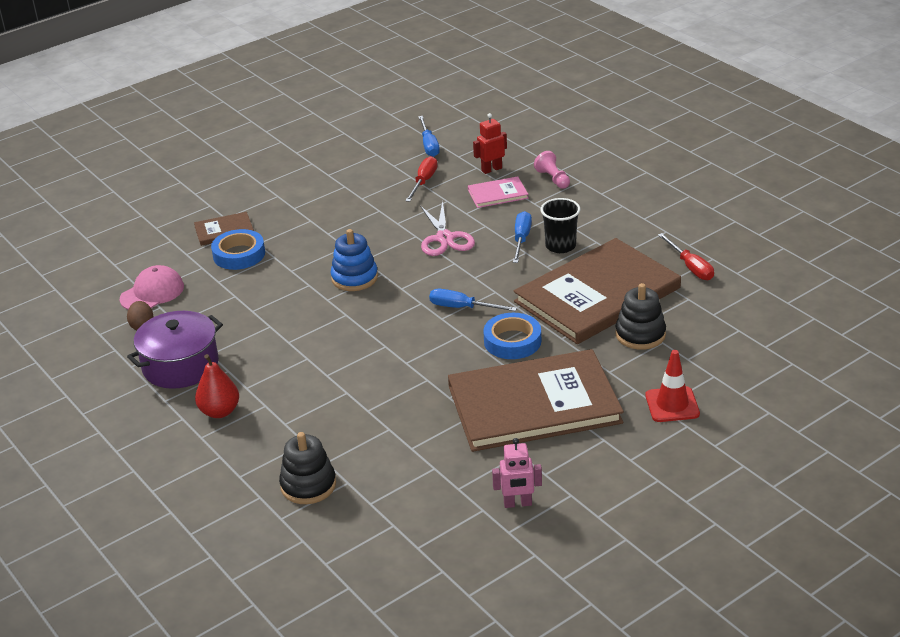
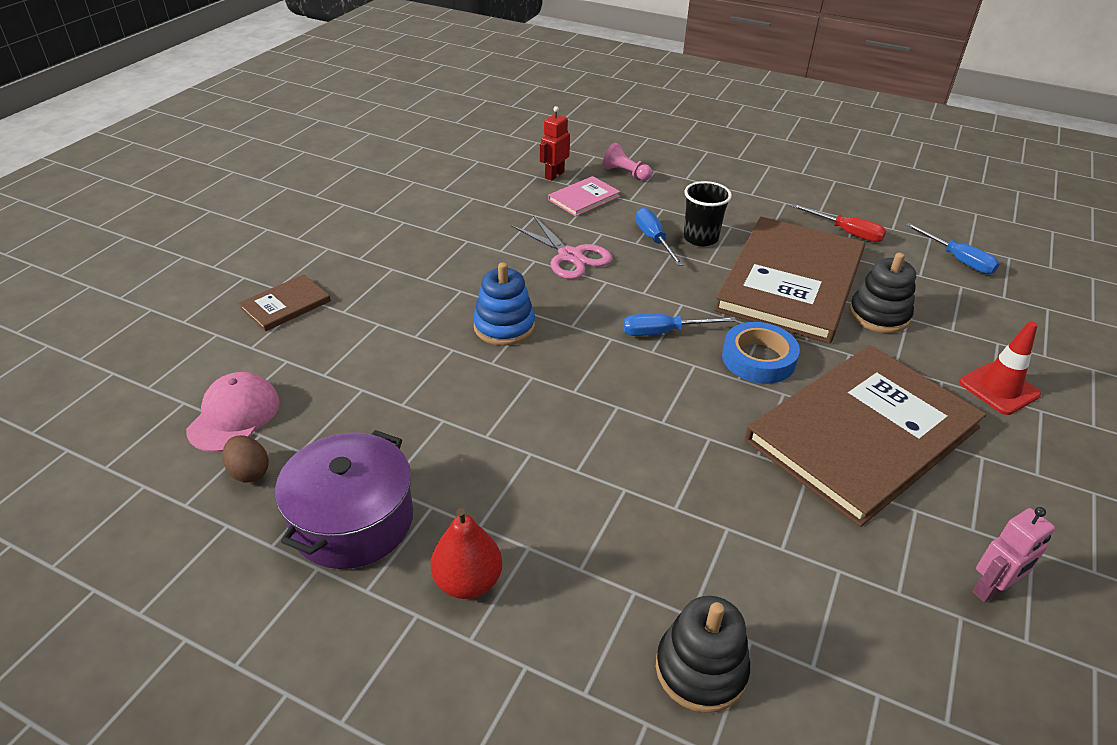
camera: 30 degrees left, 5 degrees up
blue tape [211,229,265,270] -> none
red screwdriver [405,156,437,202] -> none
blue screwdriver [418,116,440,157] -> blue screwdriver moved to [905,223,999,274]

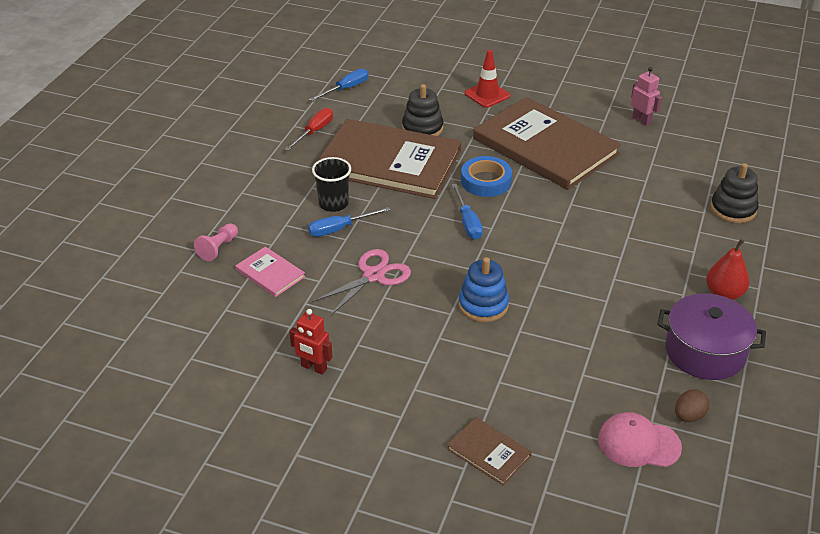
camera: 95 degrees left, 0 degrees up
red robot [540,106,570,181] -> red robot moved to [289,309,332,375]

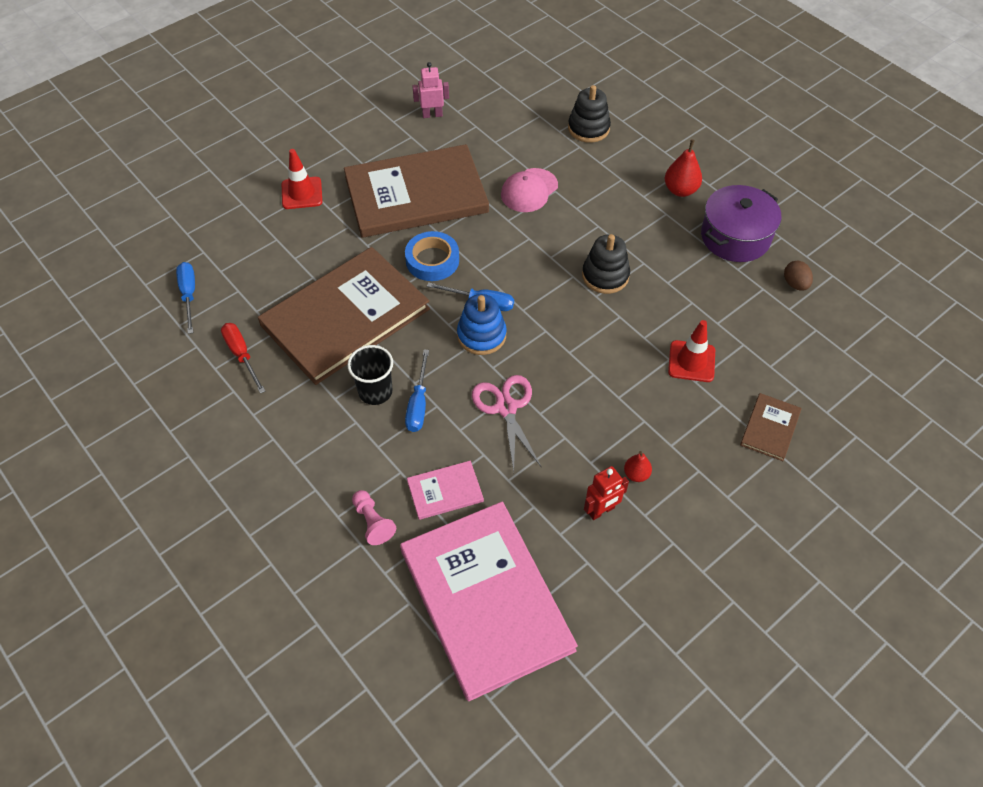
camera: 60 degrees left, 15 degrees up
black stacking toy [402,84,443,136] -> black stacking toy moved to [582,234,630,294]
brown book [447,417,532,486] -> brown book turned 45 degrees counterclockwise [740,393,802,461]
blue stacking toy [459,257,509,322] -> blue stacking toy moved to [457,294,507,355]
pink cap [598,412,682,467] -> pink cap moved to [501,168,558,212]
none -> pink book [400,502,578,701]
none -> red pear [624,451,652,482]
none -> red traffic cone [668,320,715,382]

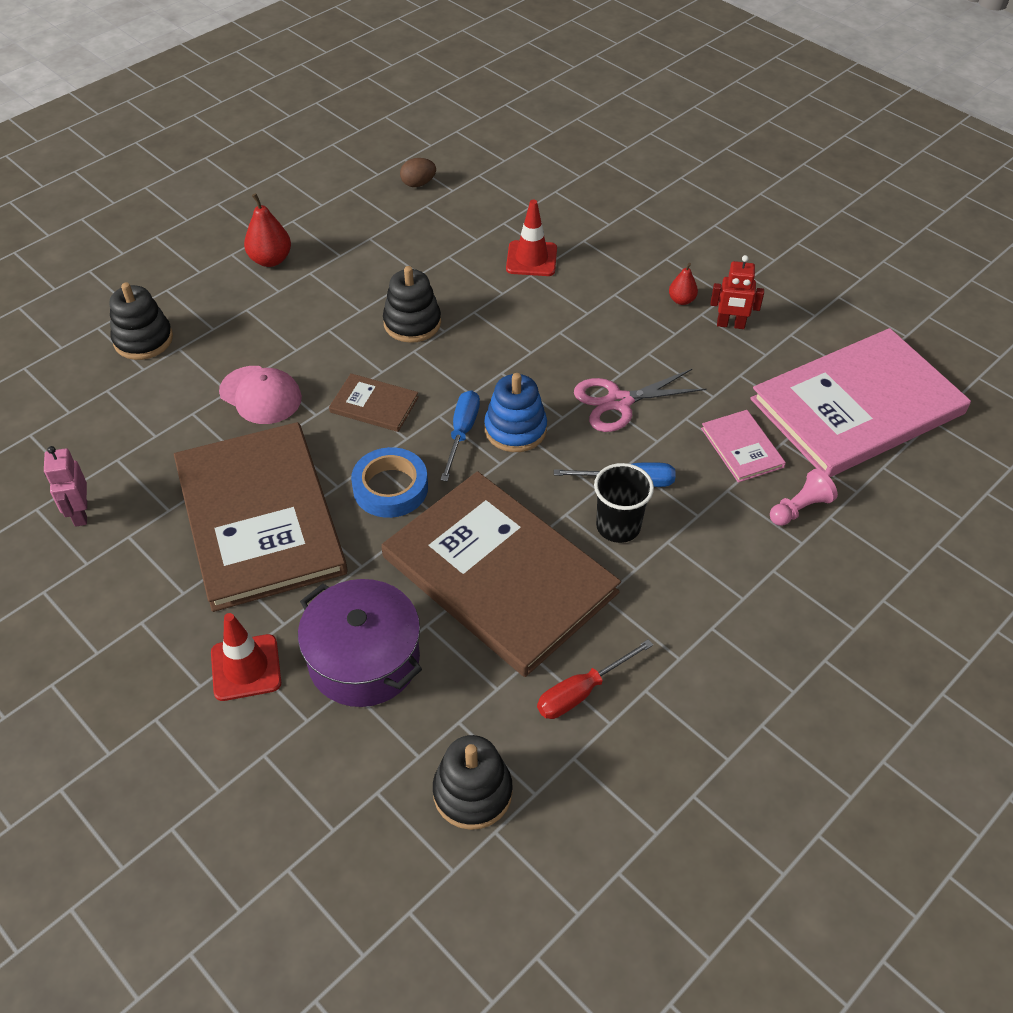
camera: 95 degrees left, 5 degrees down
blue screwdriver [176,262,195,334] -> black stacking toy [433,735,513,830]
red robot [584,466,629,520] -> red robot turned 135 degrees clockwise [710,255,764,329]
purple pot [701,185,781,262] -> purple pot moved to [298,579,422,707]
brown book [740,393,802,461] -> brown book moved to [329,373,419,432]

